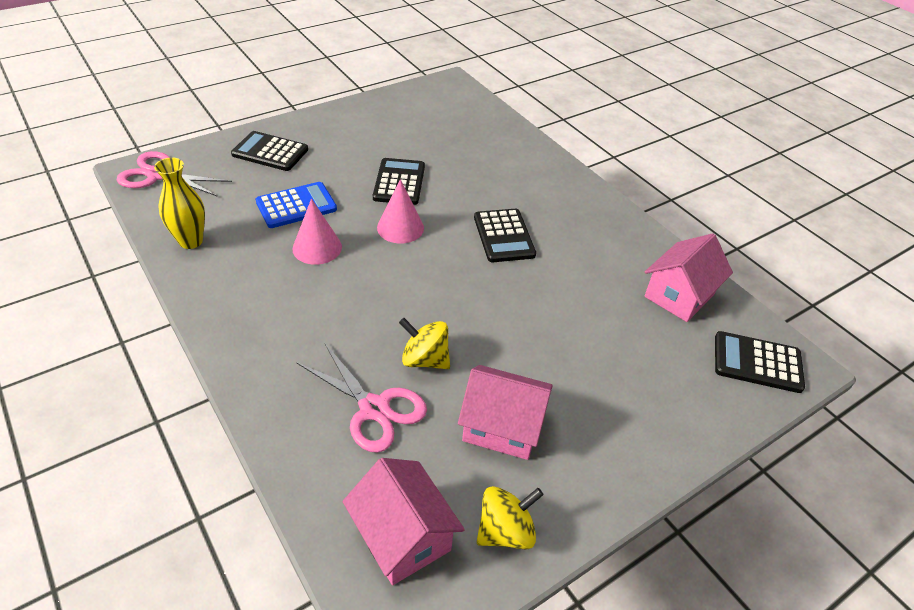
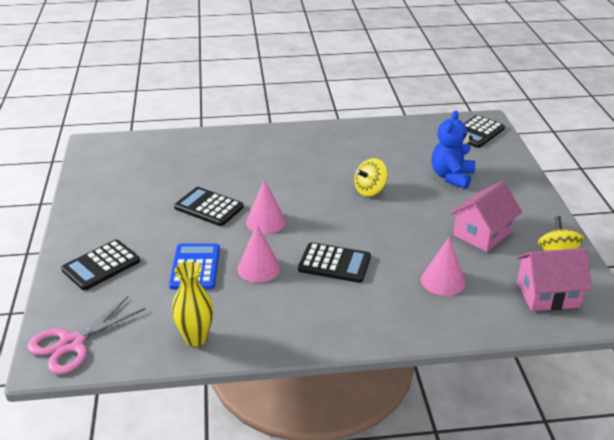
camera: 60 degrees left, 10 degrees down
pink scissors [297,342,427,453] -> pink cone [421,237,466,296]
yellow spinning top [399,318,450,369] -> yellow spinning top moved to [354,158,388,196]
black calculator [474,209,536,262] -> black calculator moved to [298,242,371,283]
pink house [645,233,733,322] -> none
none -> blue teddy bear [431,111,475,189]

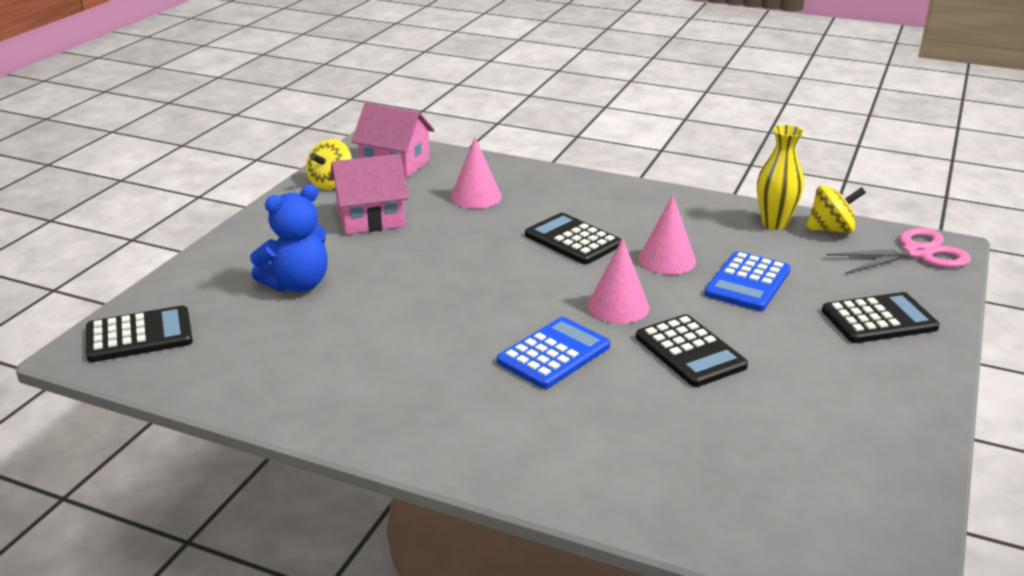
camera: 150 degrees left, 5 degrees down
yellow spinning top [354,158,388,196] -> yellow spinning top moved to [806,185,866,233]
none -> blue calculator [497,317,610,389]

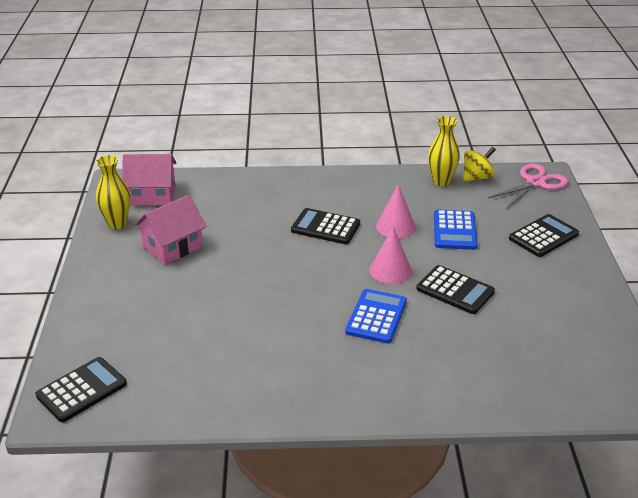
camera: 25 degrees left, 5 degrees up
blue teddy bear [250,184,328,292] -> none
yellow spinning top [306,139,352,190] -> yellow vase [96,155,130,229]
pink cone [450,137,502,209] -> none

